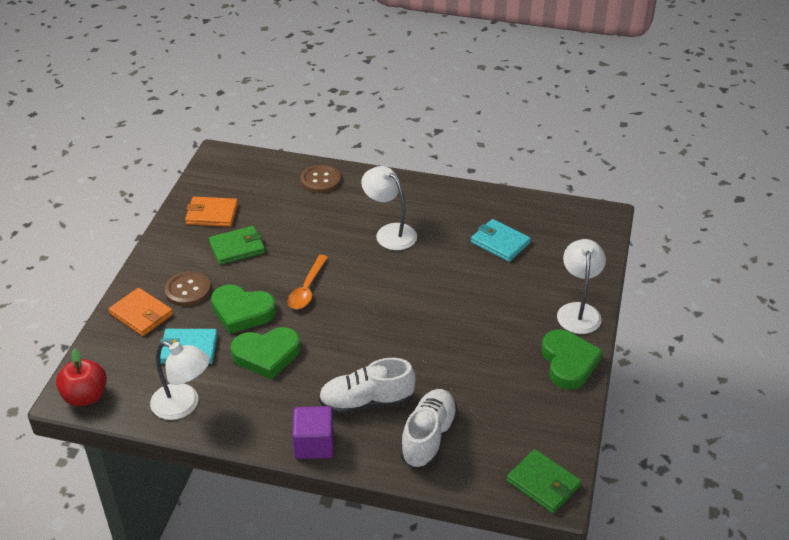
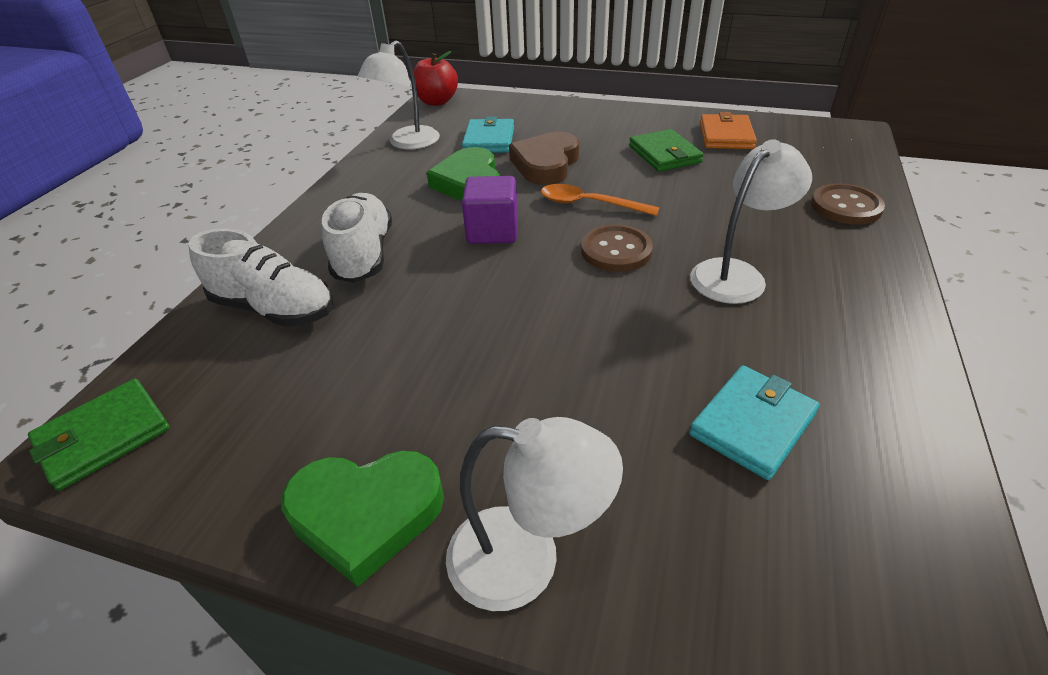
camera: 95 degrees right, 0 degrees up
orange wallet [109,288,173,336] -> none
brown button [165,271,211,306] -> brown button moved to [581,224,653,272]
green heart [211,285,276,334] -> brown heart [509,132,579,185]
purple cube [292,406,334,459] -> purple cube moved to [462,176,518,244]

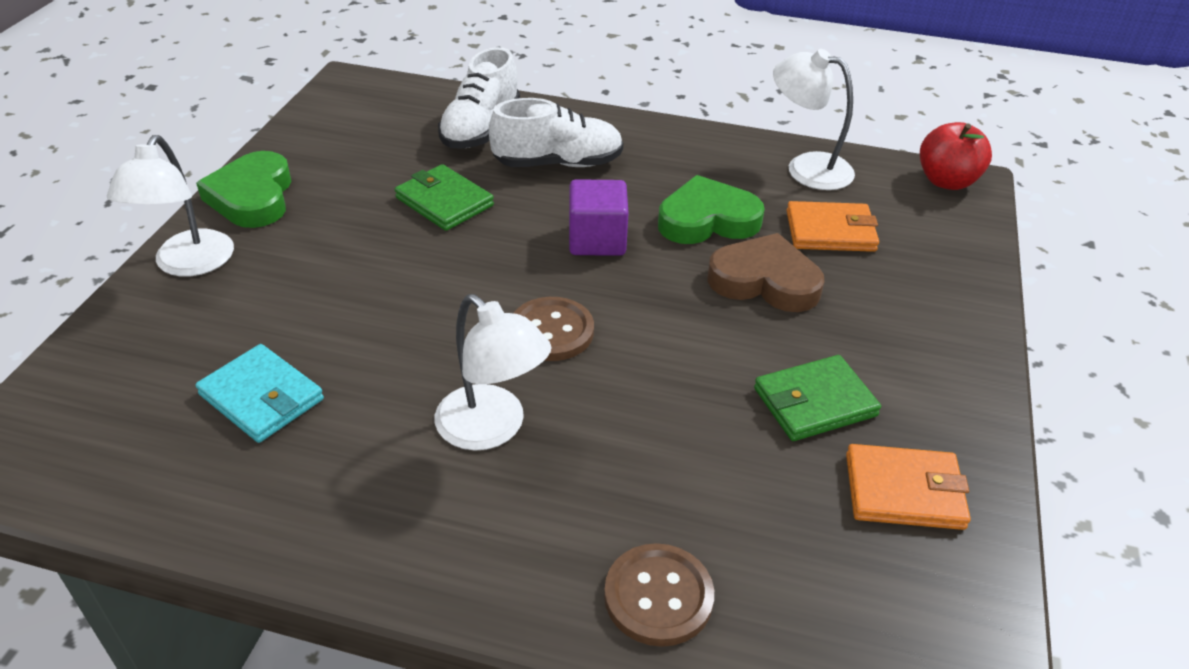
camera: 85 degrees right, 0 degrees up
green wallet [28,379,170,491] -> green wallet moved to [395,164,494,231]
turquoise wallet [462,116,514,153] -> orange wallet [786,201,879,252]
orange spoon [541,184,660,216] -> none

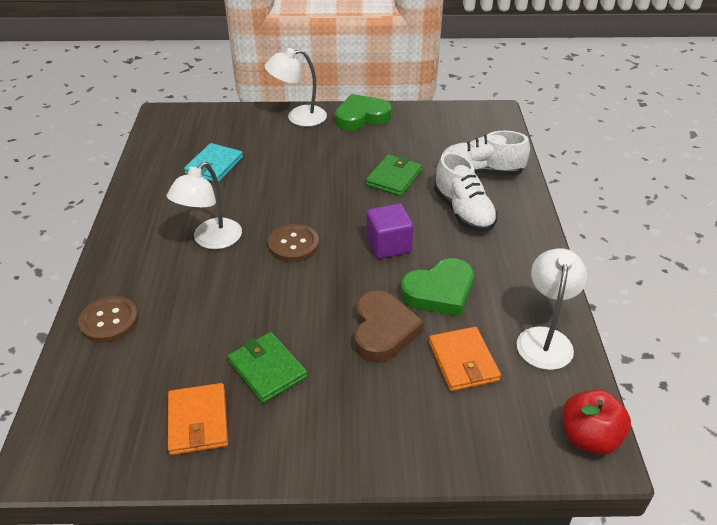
camera: 75 degrees right, 0 degrees up
green heart [658,175,765,244] -> green heart turned 90 degrees clockwise [401,258,474,317]

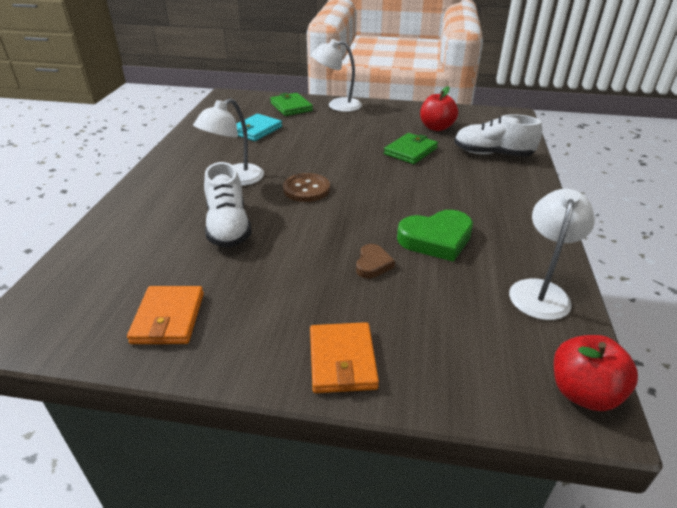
camera: 10 degrees right, 5 degrees down
brown button [78,296,138,343] -> none
green wallet [228,332,307,403] -> green wallet moved to [270,93,313,116]
green heart [335,94,392,131] -> none
brown heart [355,291,424,363] -> brown heart [356,244,395,278], size x0.55
purple cube [366,204,413,259] -> none
orange wallet [429,327,501,391] -> orange wallet moved to [310,322,379,393]
white shoe [434,152,498,232] -> white shoe moved to [204,162,252,248]
none -> red apple [420,86,458,131]

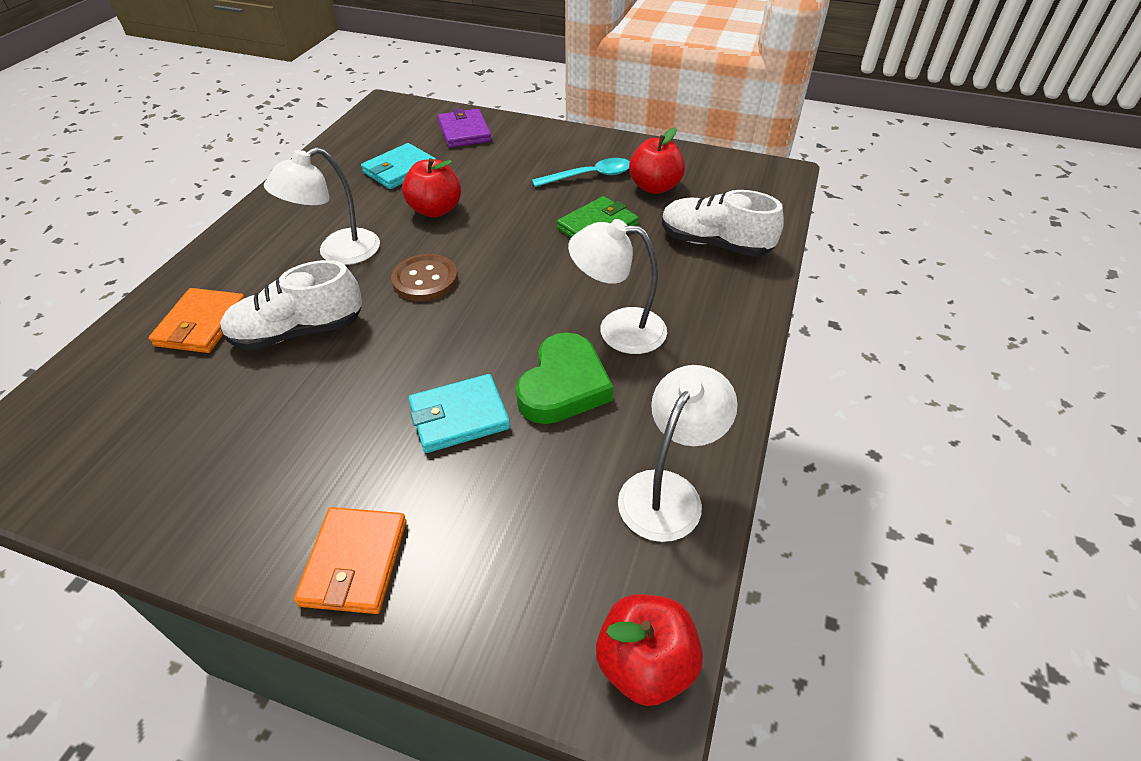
camera: 10 degrees right, 10 degrees up
orange wallet [127,286,204,344] -> orange wallet moved to [149,288,244,353]
white shoe [204,162,252,248] -> white shoe turned 75 degrees clockwise [220,260,362,350]
green wallet [270,93,313,116] -> purple wallet [438,108,492,148]
white lamp [311,39,362,112] -> white lamp moved to [568,219,667,354]
brown heart [356,244,395,278] -> turquoise wallet [408,374,510,453]
green heart [397,210,473,262] -> green heart turned 60 degrees counterclockwise [516,333,613,424]
none -> red apple [402,158,461,217]
none -> turquoise spoon [532,158,630,187]

